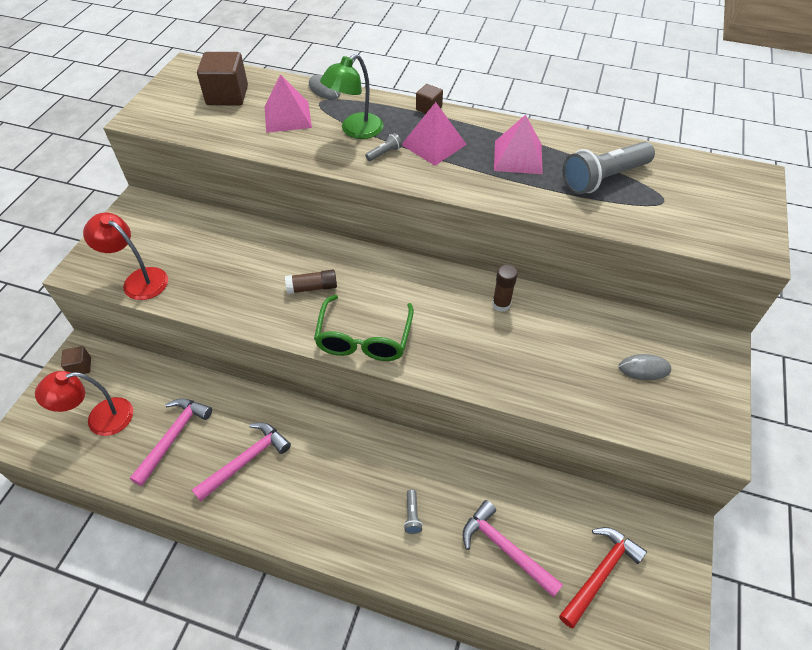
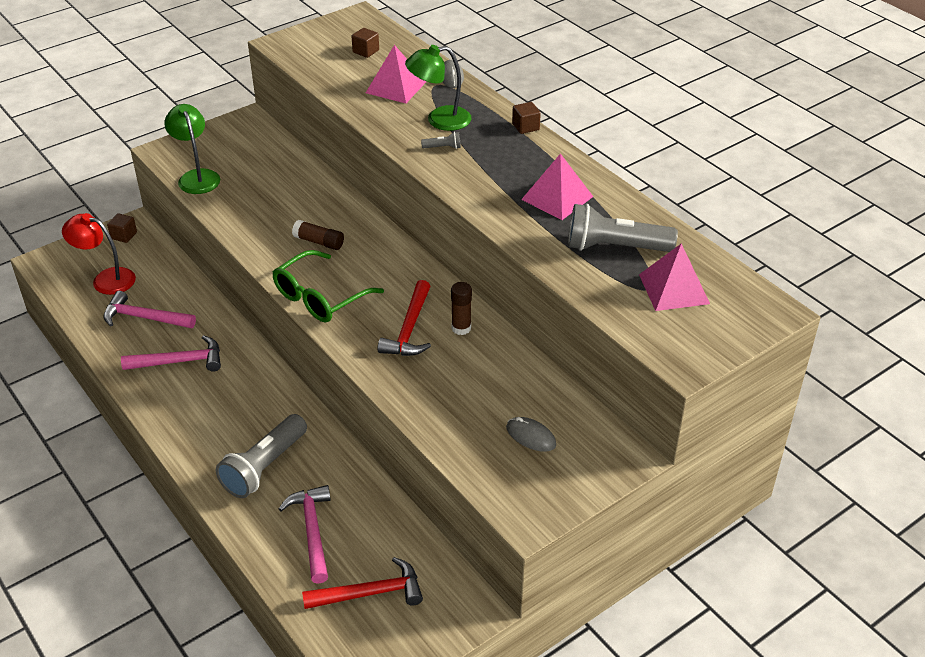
camera: 35 degrees right, 10 degrees down
red lamp [83,213,168,300] -> green lamp [164,104,220,194]
pink hammer [130,399,212,486] -> pink hammer turned 135 degrees counterclockwise [103,291,196,328]
brown cube [197,52,248,105] -> brown cube [351,28,379,58], size x0.53
pink pyramid [402,102,467,166] -> pink pyramid moved to [639,243,710,311]
grey flashlight [404,489,423,534] -> grey flashlight [216,414,307,498], size x2.44
none -> red hammer [378,280,431,356]

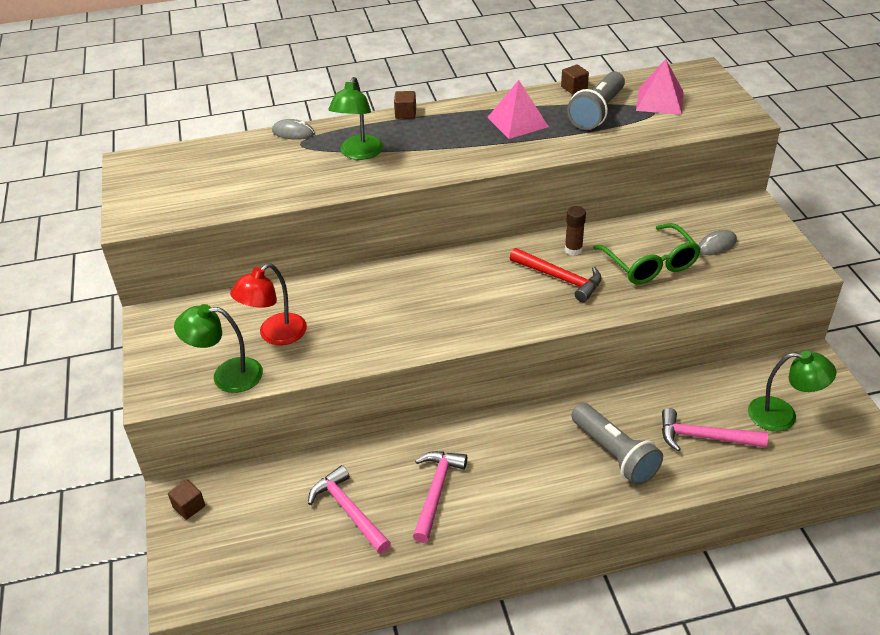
camera: 65 degrees left, 0 degrees up
red lamp [62,213,136,295] -> red lamp moved to [230,263,307,345]
pink hammer [103,291,196,328] -> pink hammer turned 105 degrees clockwise [308,465,391,554]
green glasses [273,250,384,323] -> green glasses moved to [593,223,701,284]
brown glue stick [292,220,344,250] -> none
red hammer [302,557,423,609] -> green lamp [748,351,836,431]
brown cube [351,28,379,58] -> brown cube moved to [561,64,589,94]
pink pyramid [366,45,427,103] -> none
grey flashlight [421,132,461,149] -> none

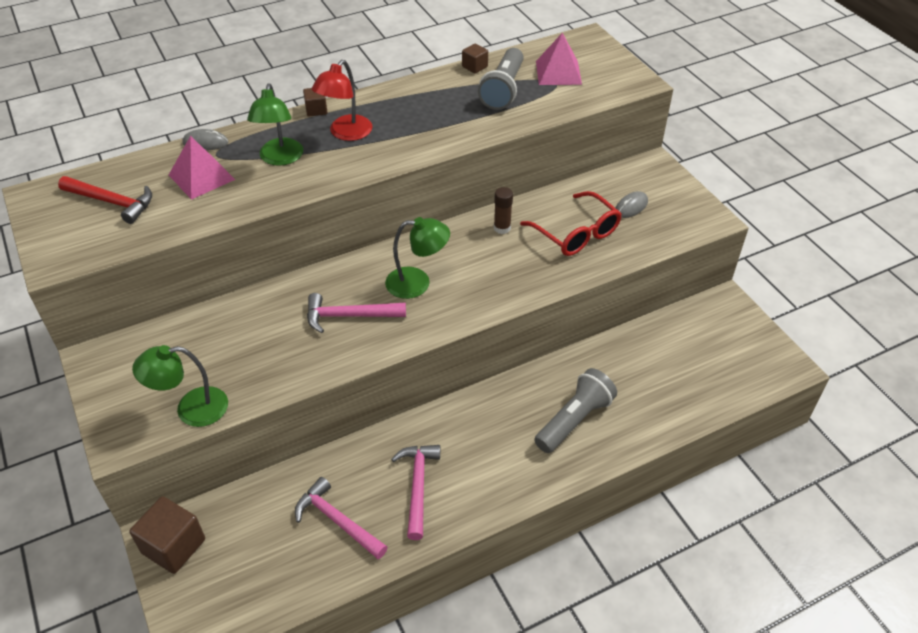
camera: 15 degrees left, 5 degrees up
brown cube [168,479,205,520] -> brown cube [129,496,205,574], size x1.89
red lamp [230,263,307,345] -> red lamp moved to [311,60,372,141]
pink pyramid [487,80,549,139] -> pink pyramid moved to [169,136,235,200]
red hammer [510,248,601,302] -> red hammer moved to [58,176,152,224]
grey flashlight [571,403,663,485] -> grey flashlight turned 90 degrees counterclockwise [534,368,617,453]
green glasses [593,223,701,284] -> red glasses [520,191,621,256]
pink hammer [662,408,768,452] -> pink hammer moved to [307,293,406,333]
green lamp [748,351,836,431] -> green lamp moved to [385,217,450,299]

